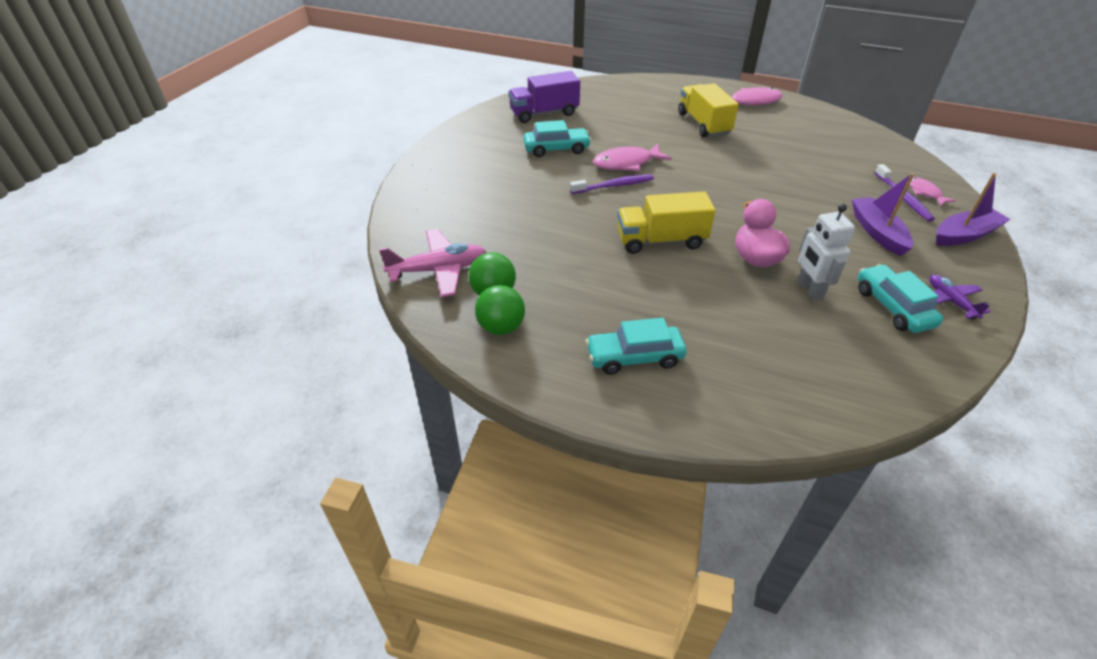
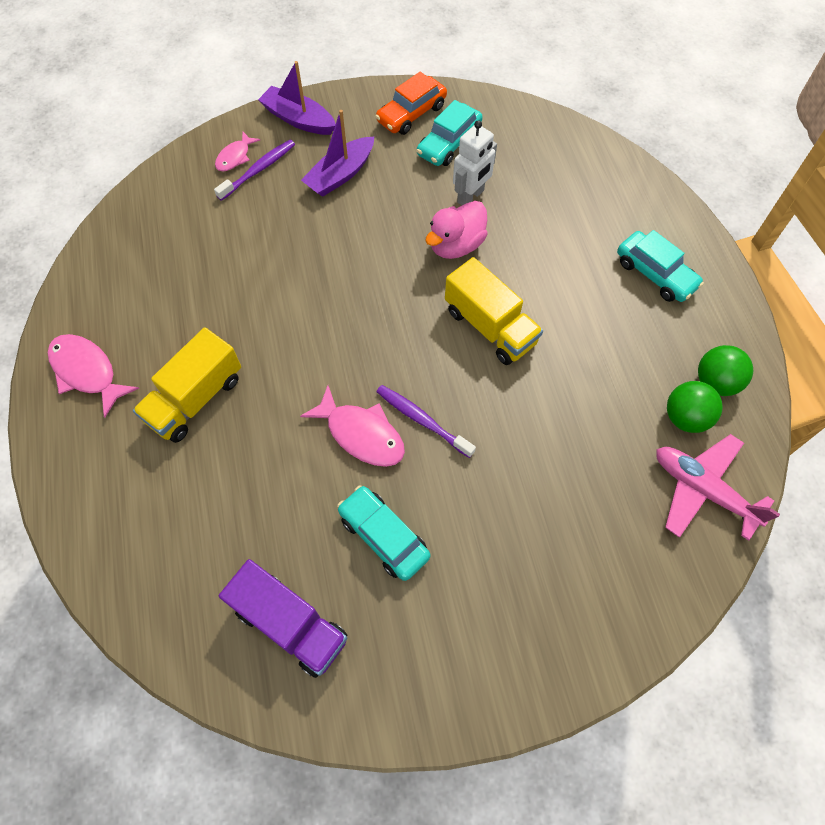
camera: 125 degrees left, 20 degrees up
purple plane [929,274,990,320] -> orange car [375,72,447,135]

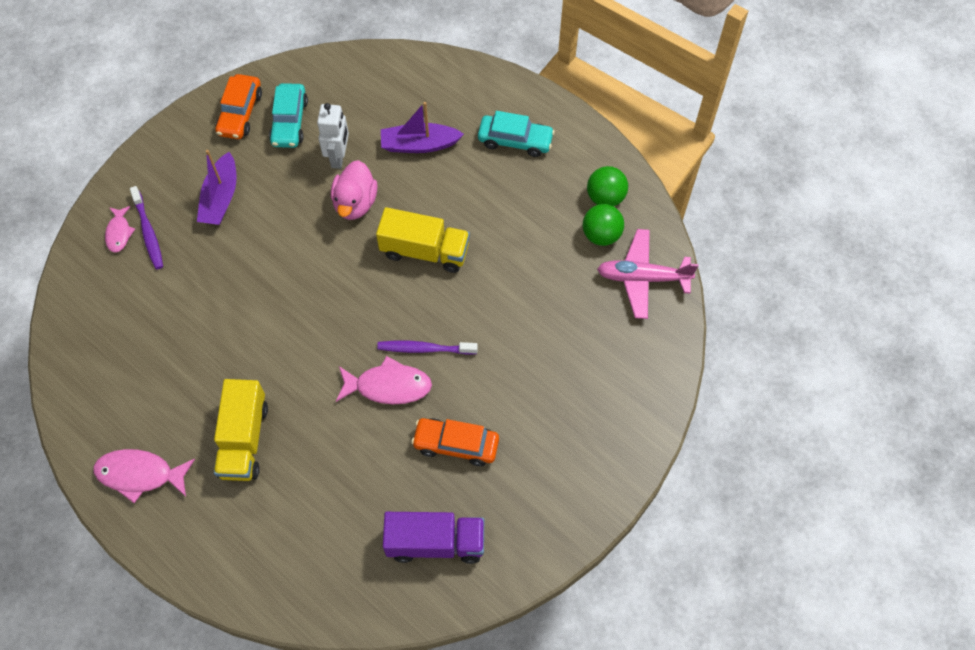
camera: 35 degrees left, 0 degrees up
purple toothbrush [214,140,295,201] -> purple toothbrush turned 150 degrees clockwise [130,186,163,270]
purple boat [258,61,336,135] -> purple boat moved to [381,102,464,153]
turquoise car [337,485,430,581] -> orange car [411,418,499,466]

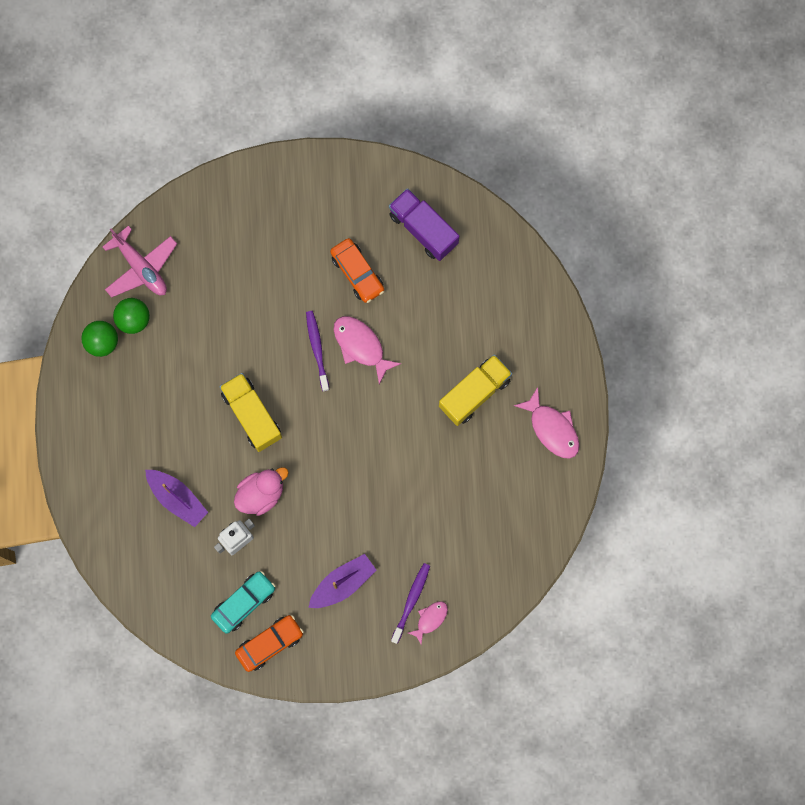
camera: 135 degrees left, 15 degrees up
purple toothbrush [377,341,478,355] -> purple toothbrush turned 150 degrees counterclockwise [306,311,329,391]
turquoise car [478,111,555,157] -> none

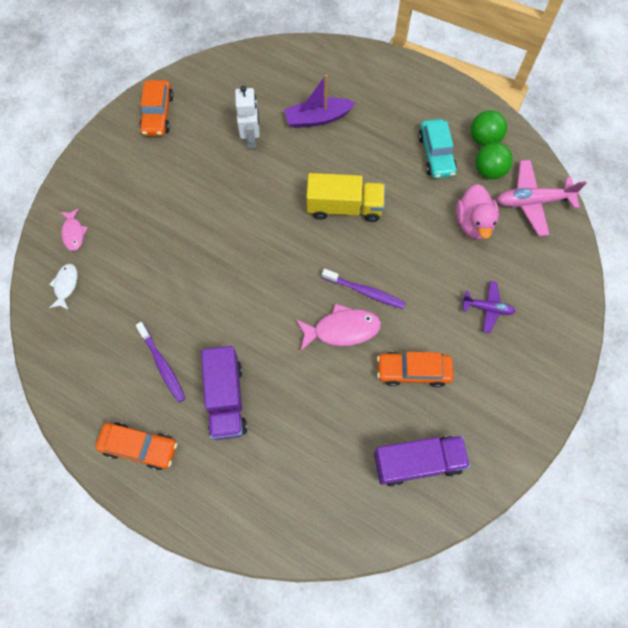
camera: 125 degrees right, 10 degrees down
turquoise car [211,571,276,634] -> turquoise car moved to [418,119,457,179]
pink duck [234,467,289,516] -> pink duck moved to [456,184,499,239]
purple boat [308,554,376,608] -> none
purple toothbrush [391,563,430,644] -> purple toothbrush moved to [136,322,186,403]
yellow truck [439,354,512,426] -> purple truck [201,346,247,440]
pink fish [514,387,580,458] -> orange car [95,422,177,470]
none -> white fish [49,264,78,310]
none -> purple plane [461,281,516,333]

